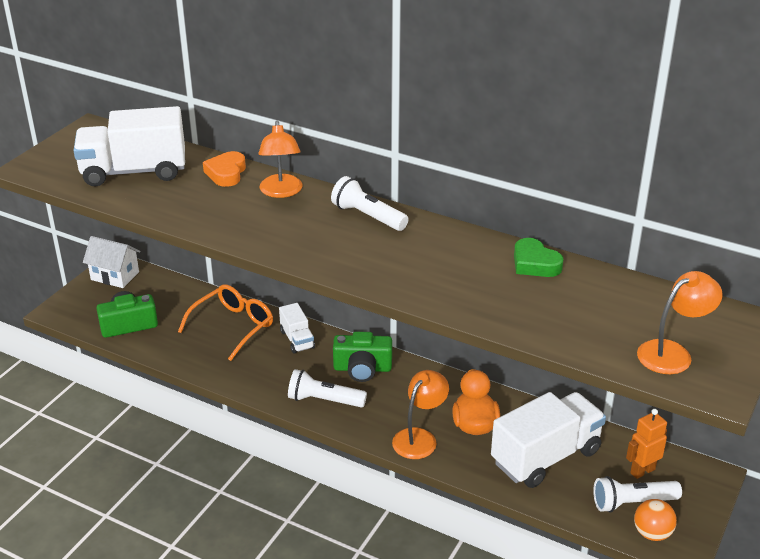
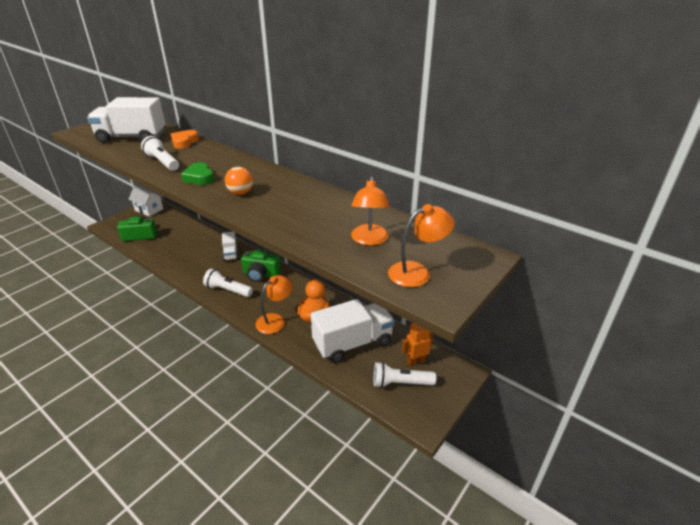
camera: 10 degrees right, 0 degrees up
orange glasses [178,284,273,361] -> none
orange lamp [258,121,303,198] -> orange lamp moved to [351,176,390,246]
white flashlight [331,176,408,231] -> white flashlight moved to [141,136,179,171]
green heart [514,238,564,277] -> green heart moved to [181,162,214,185]
orange ball [634,499,677,541] -> orange ball moved to [225,167,253,195]

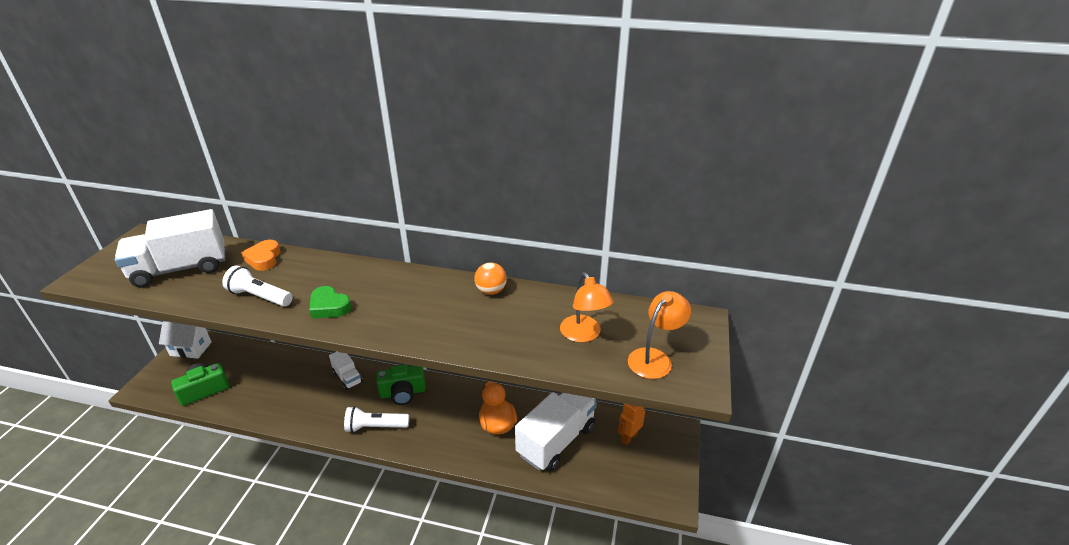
camera: 25 degrees left, 0 degrees up
orange ball [225,167,253,195] -> orange ball moved to [475,262,507,295]
orange lamp [256,275,293,334] -> none
white flashlight [374,362,436,388] -> none

